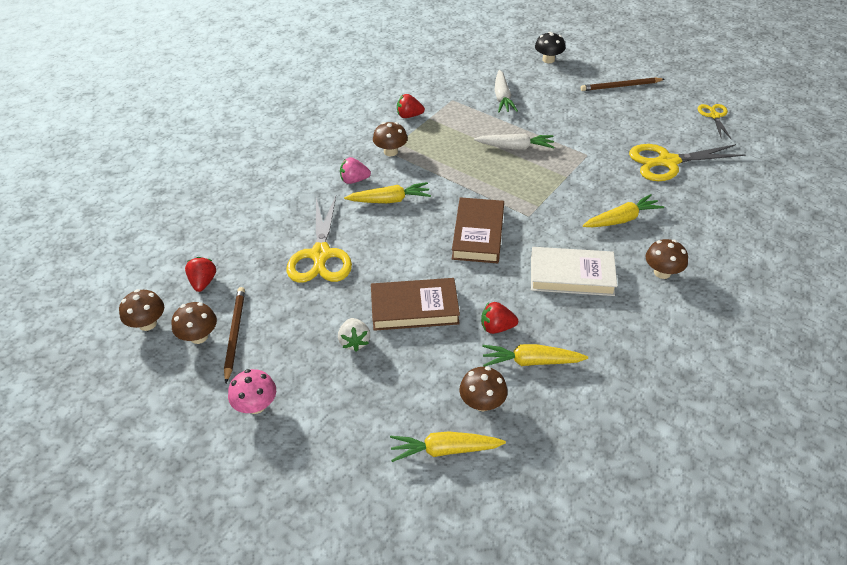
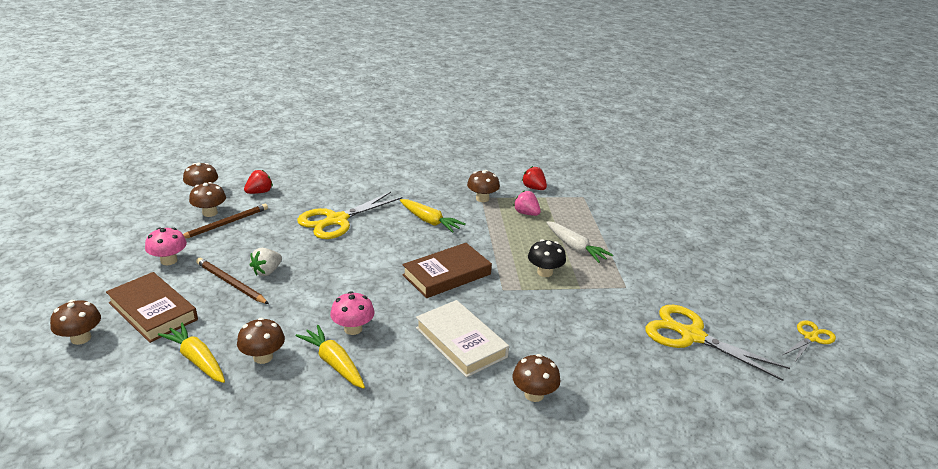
camera: 45 degrees right, 15 degrees down
pink strawberry [340,157,371,184] -> pink strawberry moved to [513,190,541,216]
brown book [371,278,460,331] -> brown book moved to [106,272,198,343]
red strawberry [481,302,518,334] -> pink mushroom [330,291,375,335]
white carrot [495,70,518,112] -> none
black mushroom [535,32,565,63] -> black mushroom moved to [528,239,566,277]
brown pencil [581,77,665,91] -> brown pencil moved to [196,258,269,304]
yellow carrot [583,194,664,227] -> none
none -> brown mushroom [50,300,101,345]

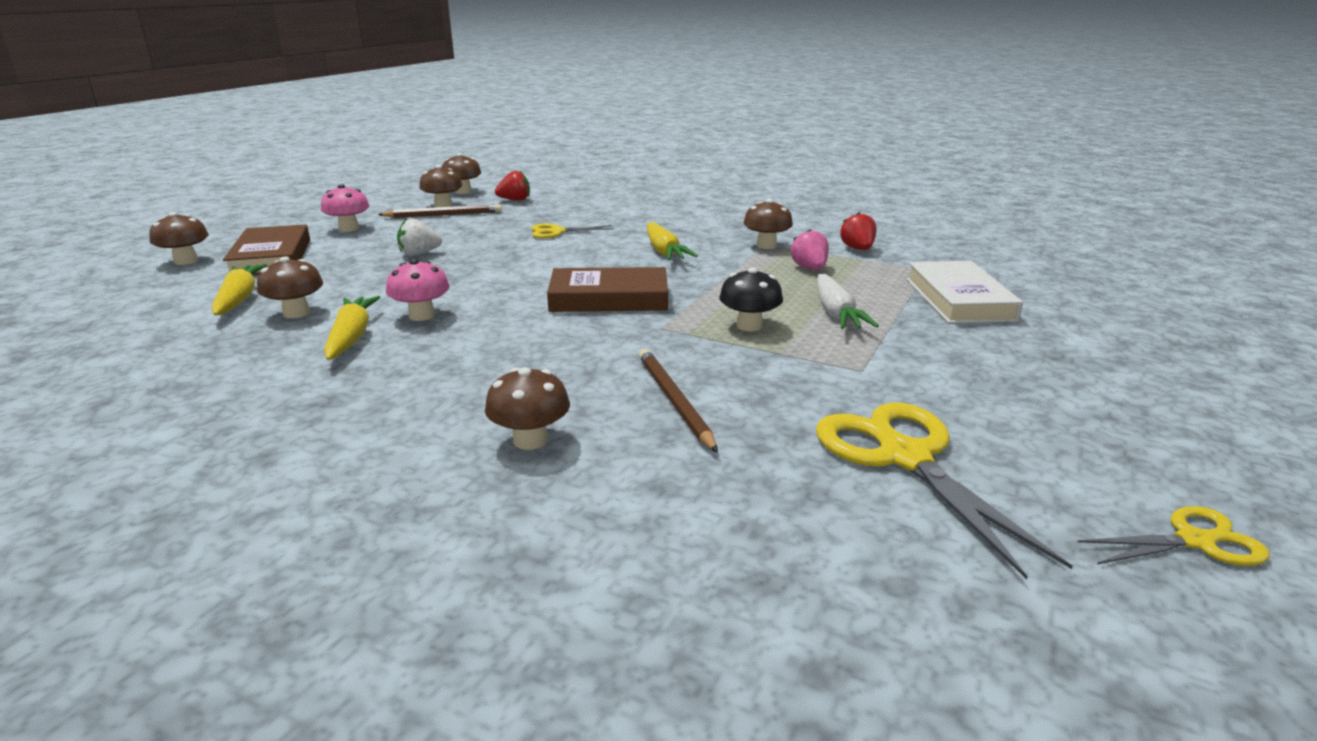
camera: 35 degrees right, 5 degrees down
brown pencil [196,258,269,304] -> brown pencil moved to [639,349,718,453]
yellow scissors [297,192,402,239] -> yellow scissors [531,223,613,238], size x0.55
white book [416,300,509,377] -> white book moved to [906,261,1023,323]

